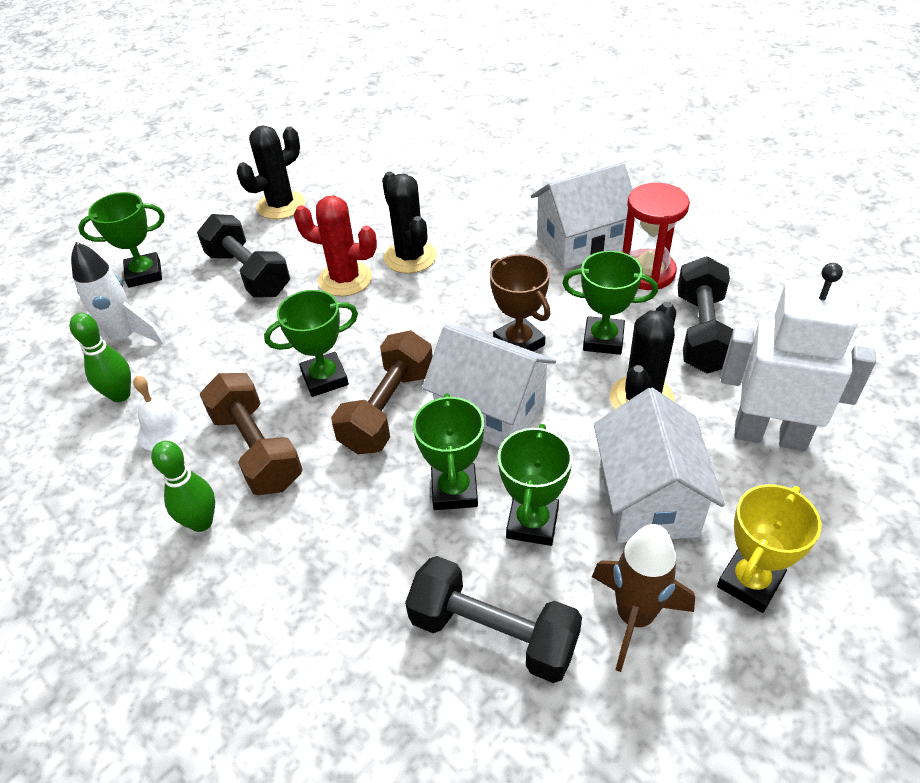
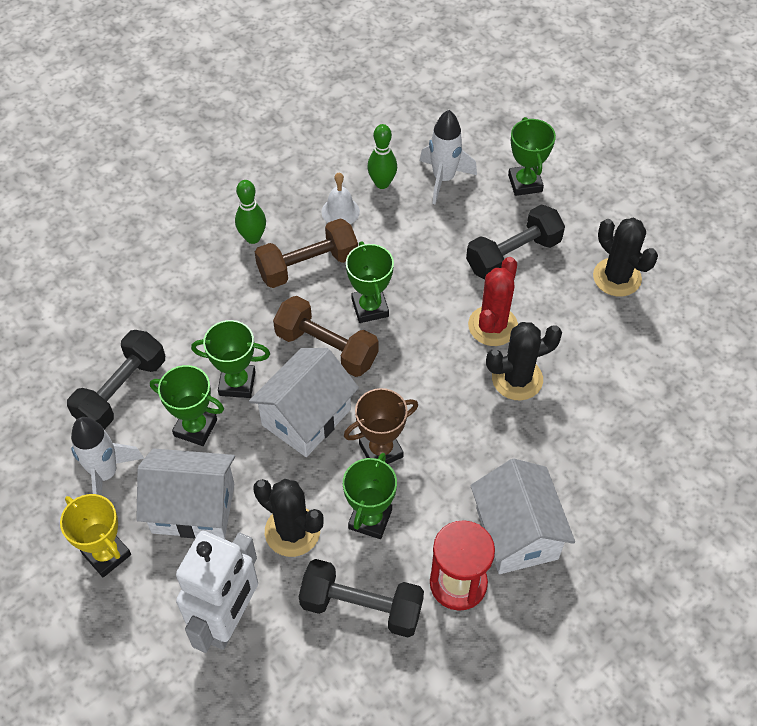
camera: 95 degrees right, 10 degrees up
brown rocket [592,524,695,672] -> white rocket [71,417,144,496]

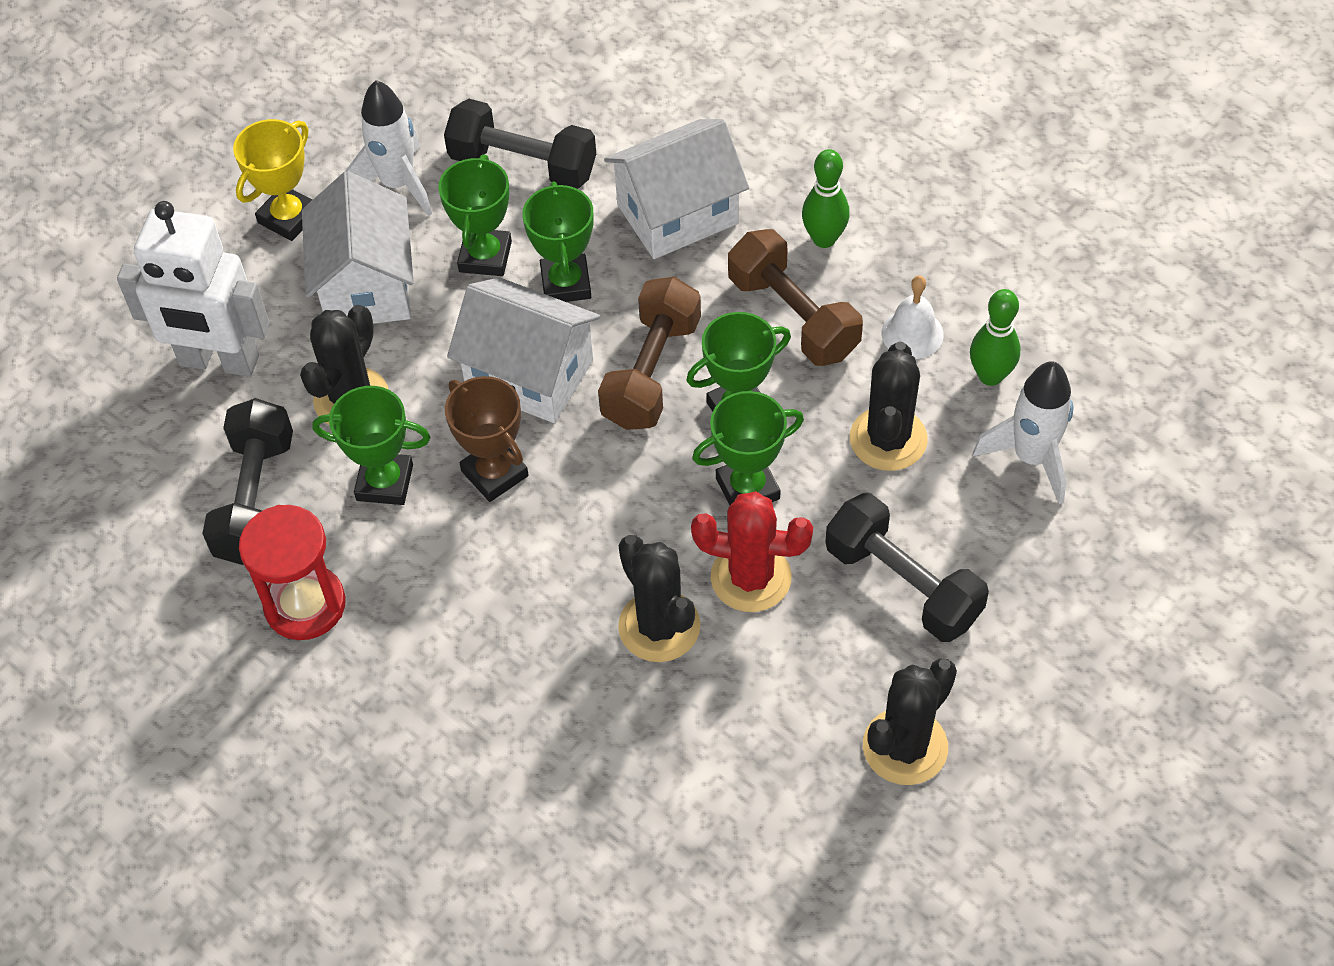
camera: 80 degrees right, 0 degrees up
white house [470,459,575,574] -> white house moved to [604,119,749,259]
green trophy [508,117,556,196] -> green trophy moved to [692,391,804,505]
none -> black cactus [850,342,928,471]

